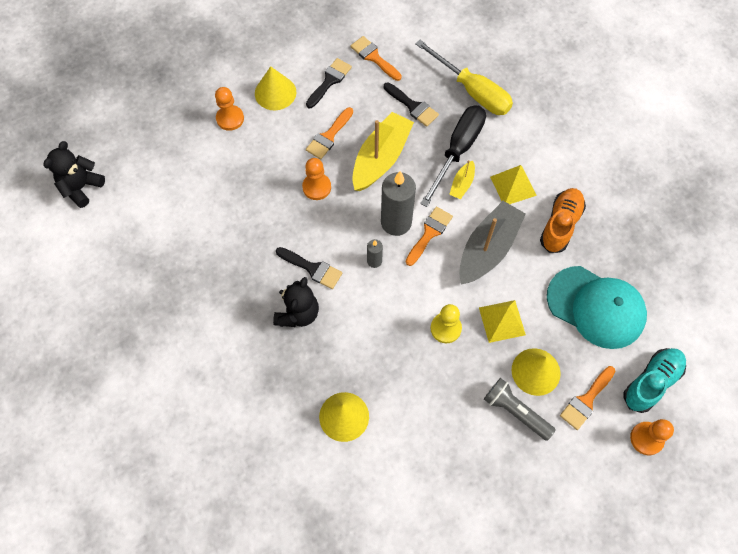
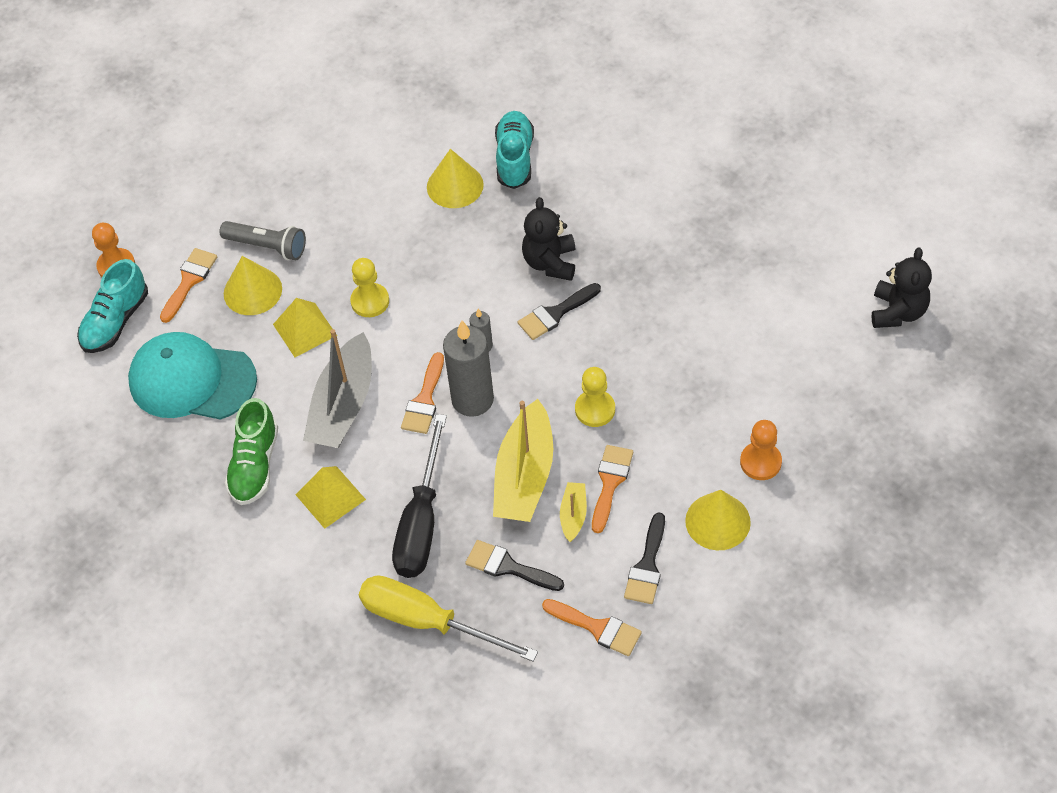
camera: 165 degrees right, 10 degrees down
black brush [276,247,342,289] -> black brush turned 45 degrees counterclockwise [518,283,601,340]
orange pawn [302,158,331,200] -> yellow pawn [575,367,615,427]
yellow boat [449,160,475,199] -> yellow boat moved to [560,482,587,542]
orange shoe [540,188,586,253] -> green shoe [225,398,278,505]
none -> turquoise shoe [495,111,534,189]

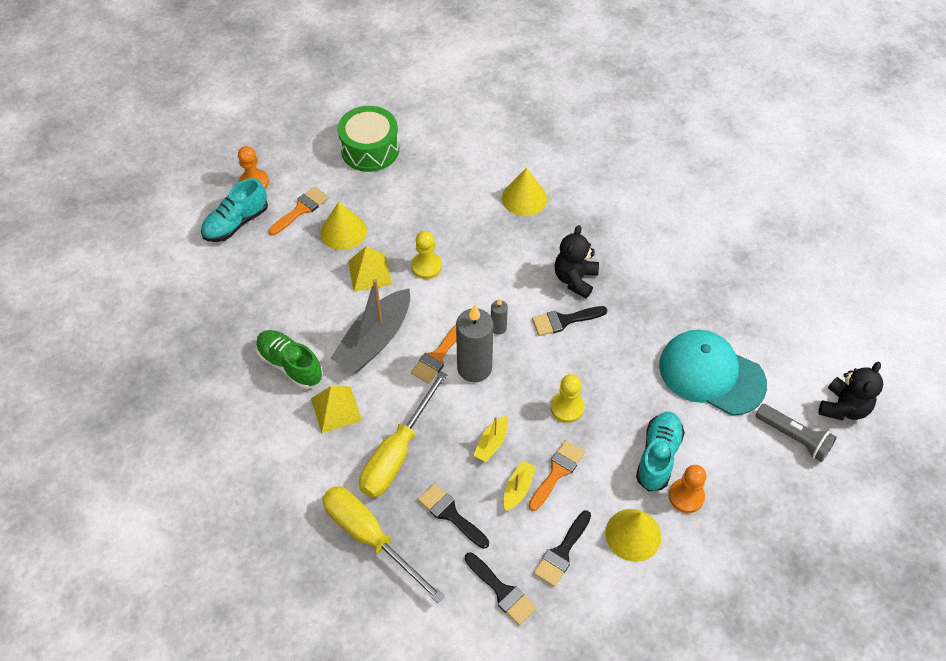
camera: 15 degrees right, 0 degrees up
turquoise cap [128,332,257,420] -> turquoise cap moved to [659,330,767,416]
grey flashlight [219,221,306,260] -> grey flashlight moved to [756,404,837,462]
green shoe [225,398,278,505] -> green shoe turned 105 degrees clockwise [256,330,323,389]
black screwdriver [392,414,447,578] -> yellow screwdriver [359,371,448,498]
yellow boat [493,399,553,522] -> yellow boat [473,416,508,462], size x0.47
turquoise shoe [495,111,534,189] -> turquoise shoe moved to [636,412,685,491]
orange brush [542,599,642,656] -> black brush [465,552,537,625]
none -> green drum [338,106,399,172]

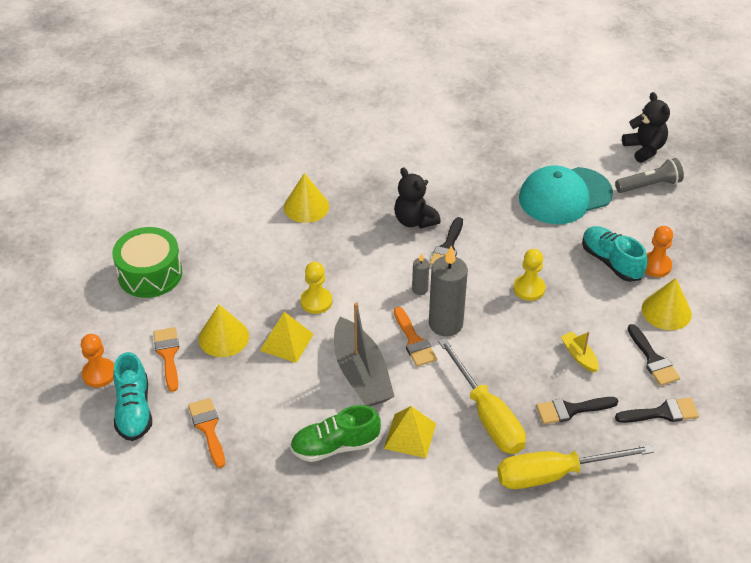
camera: 55 degrees left, 10 degrees down
yellow boat [473,416,508,462] -> none
orange brush [529,440,585,511] -> orange brush moved to [188,398,225,468]

